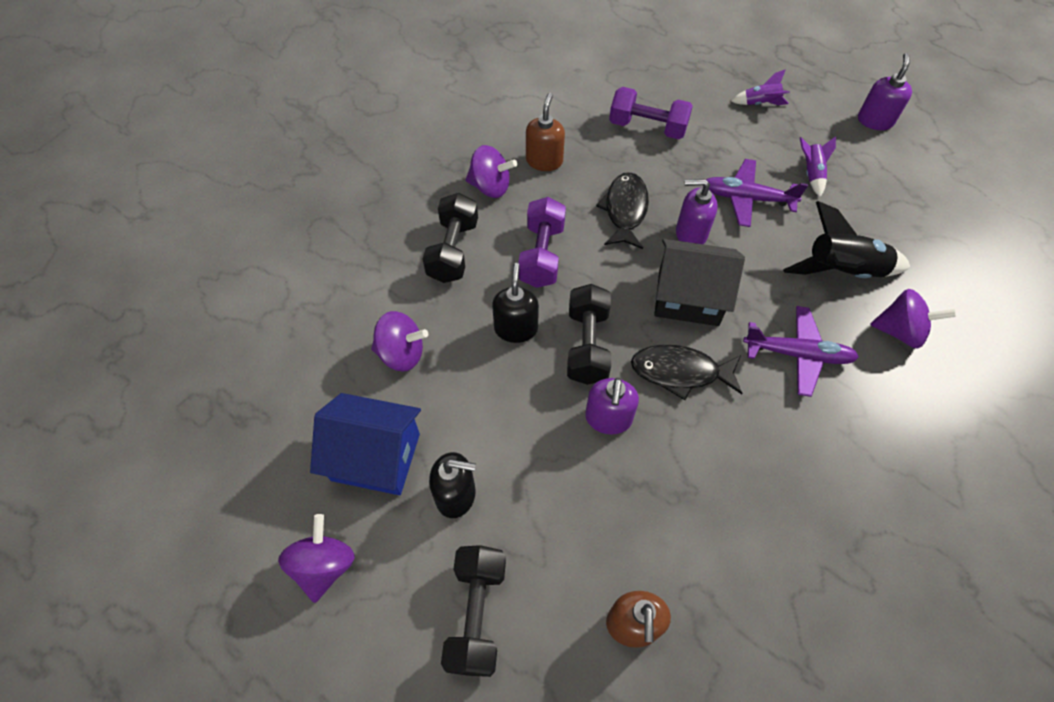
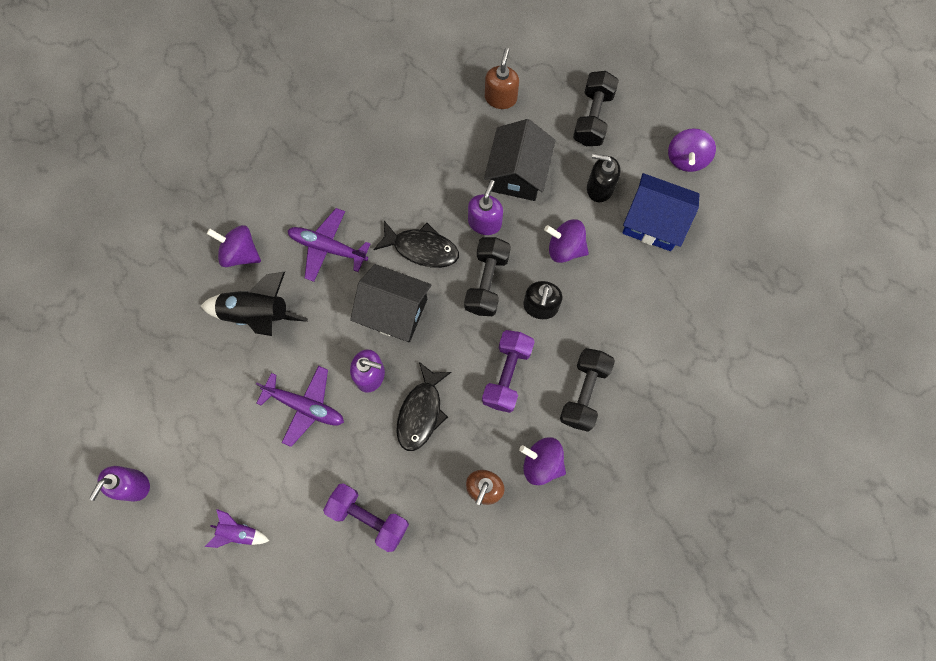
camera: 170 degrees left, 15 degrees up
purple spinning top [371,311,428,372] -> purple spinning top moved to [544,219,589,263]
purple rocket [800,136,836,197] -> none
none -> black house [484,119,556,201]

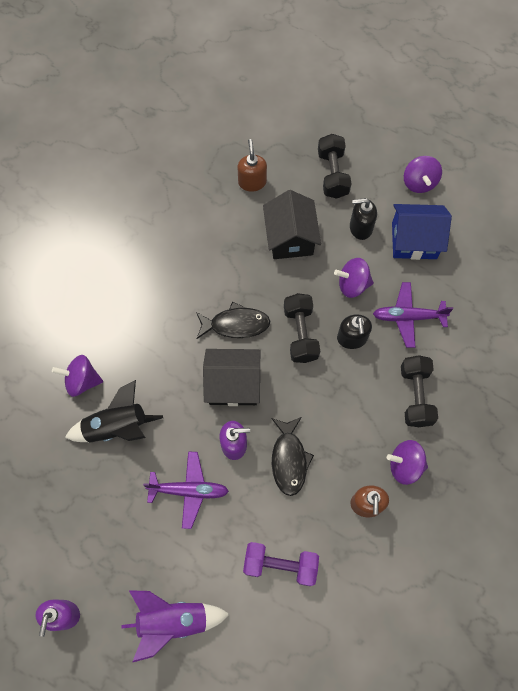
camera: 20 degrees left, 5 degrees down
purple rocket [205,509,269,548] -> purple rocket [122,590,230,663], size x1.89
purple plane [287,208,370,282] -> purple plane moved to [373,282,453,348]
purple soap dispenser [468,180,503,235] -> none
purple dumbbell [482,330,535,413] -> none

